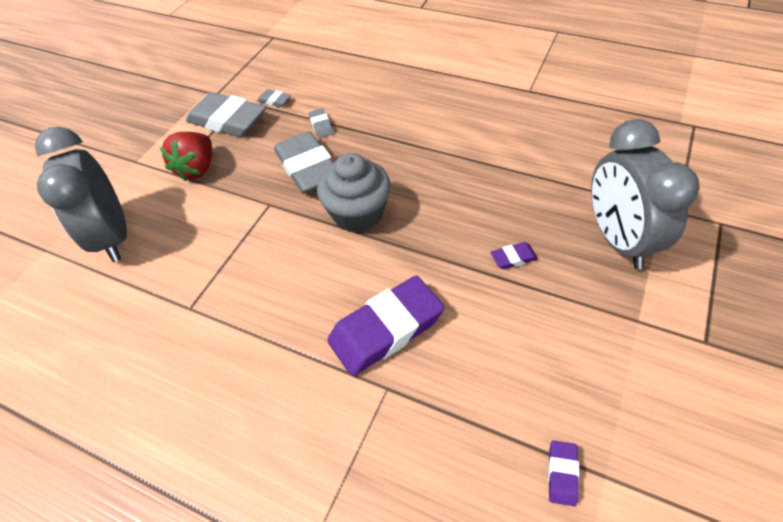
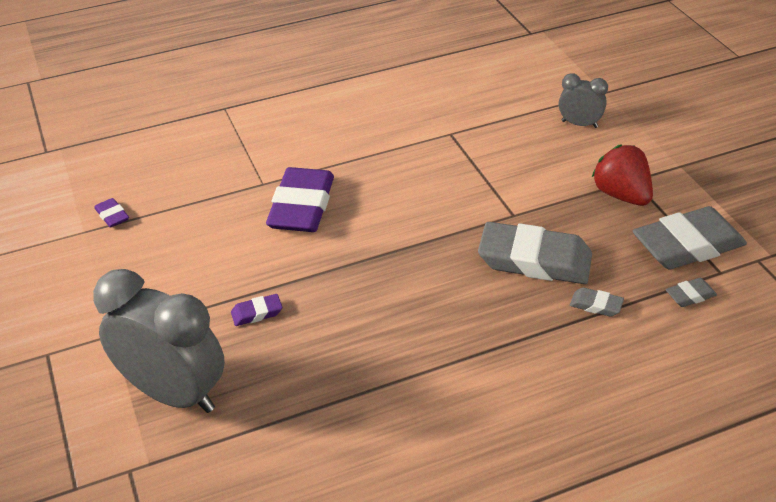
camera: 130 degrees right, 10 degrees down
grey clock [35,127,127,262] -> grey clock [559,73,608,128], size x0.49
grey cupcake [317,153,391,232] -> none
purple eraser [491,242,538,269] -> purple eraser turned 45 degrees clockwise [231,294,282,326]

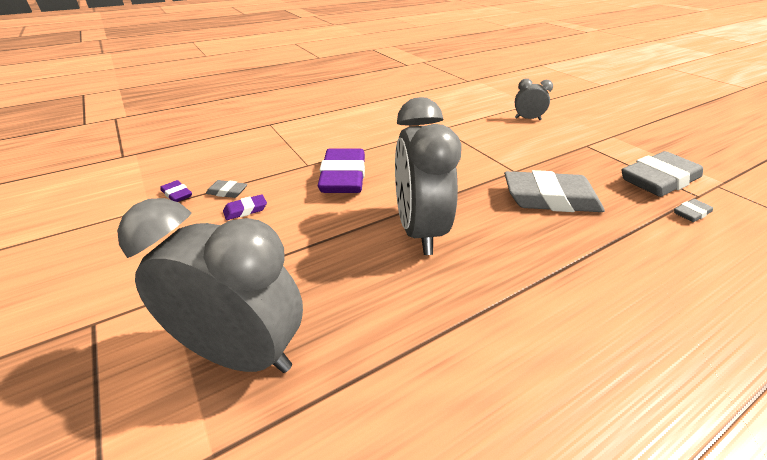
camera: 10 degrees left, 5 degrees down
purple eraser [231,294,282,326] -> purple eraser moved to [223,194,267,220]
grey eraser [570,287,624,317] -> grey eraser moved to [206,180,247,198]
red strawberry [592,144,653,206] -> none
none -> grey clock [395,97,461,255]

